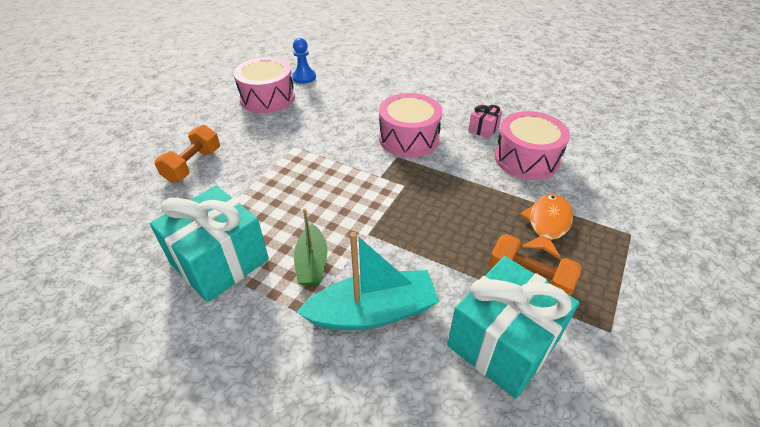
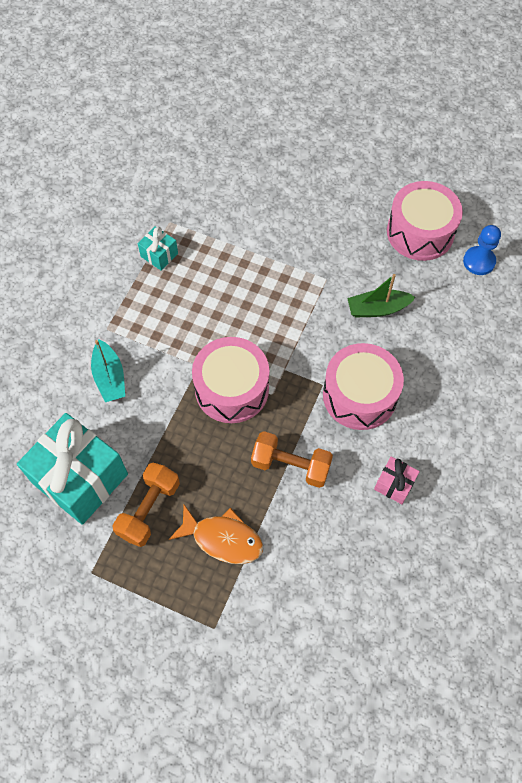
camera: 85 degrees right, 20 degrees up
turquoise gift [150,185,269,302] -> turquoise gift [138,226,178,271], size x0.45
orange dumbbell [155,125,220,183] -> orange dumbbell moved to [251,431,333,488]
green boat [294,208,327,286] -> green boat moved to [347,274,416,318]
turquoise boat [297,232,440,330] -> turquoise boat [91,340,125,402], size x0.62
pink drum [495,111,570,180] -> pink drum moved to [192,337,269,423]

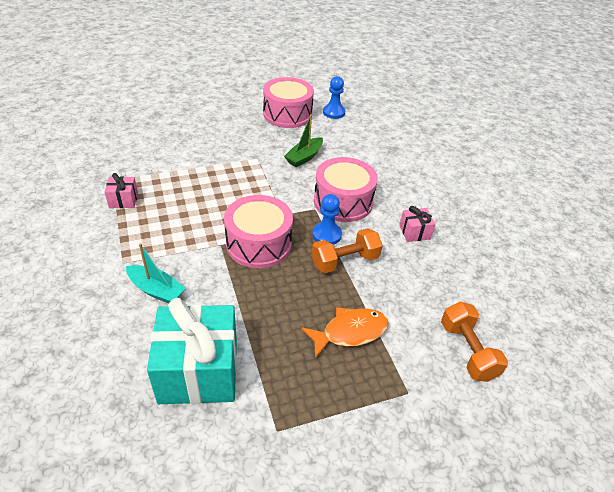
camera: 45 degrees left, 20 degrees down
orange dumbbell [112,463,180,547] -> orange dumbbell moved to [441,302,508,382]
turquoise gift [138,226,178,271] -> pink gift [104,173,138,208]
none -> blue pawn [312,194,342,245]

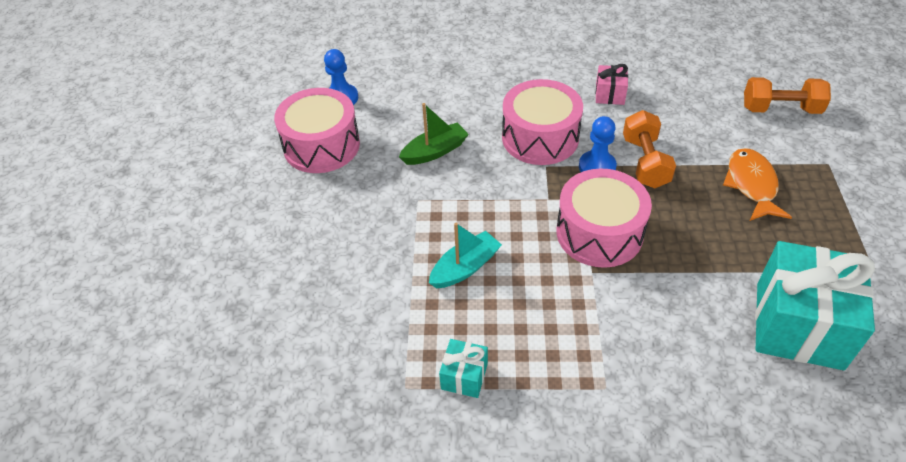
camera: 65 degrees left, 5 degrees up
pink gift [104,173,138,208] -> turquoise gift [439,339,488,398]
turquoise boat [126,243,186,303] -> turquoise boat moved to [429,223,502,288]
green boat [284,114,323,167] -> green boat turned 90 degrees counterclockwise [399,103,469,165]

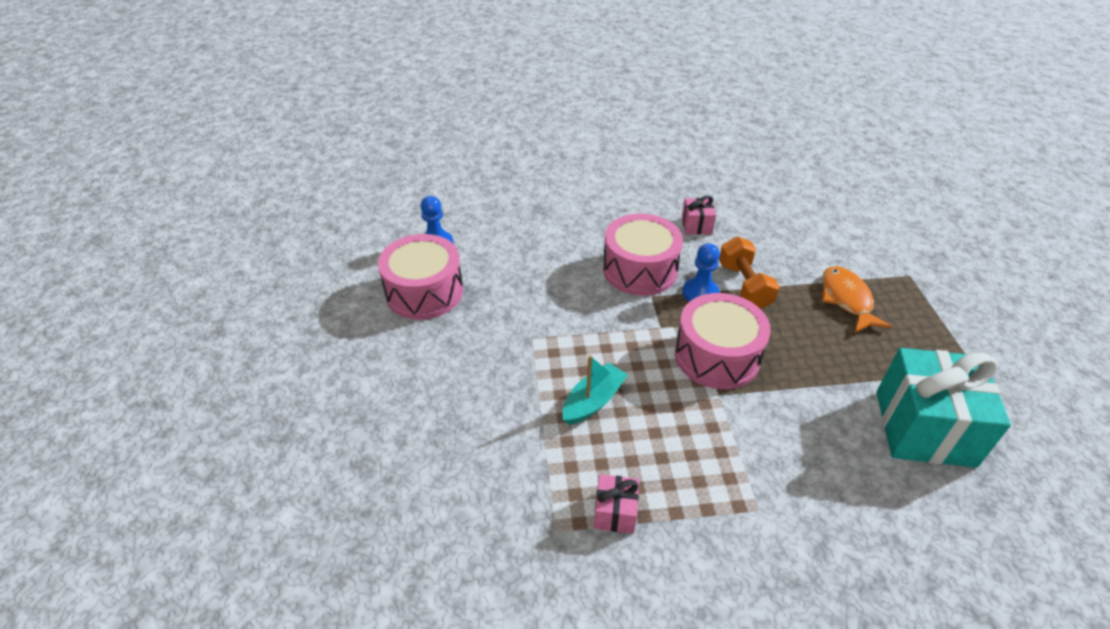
camera: 10 degrees left, 5 degrees down
green boat [399,103,469,165] -> none
turquoise gift [439,339,488,398] -> pink gift [594,474,639,534]
orange dumbbell [744,77,831,114] -> none

